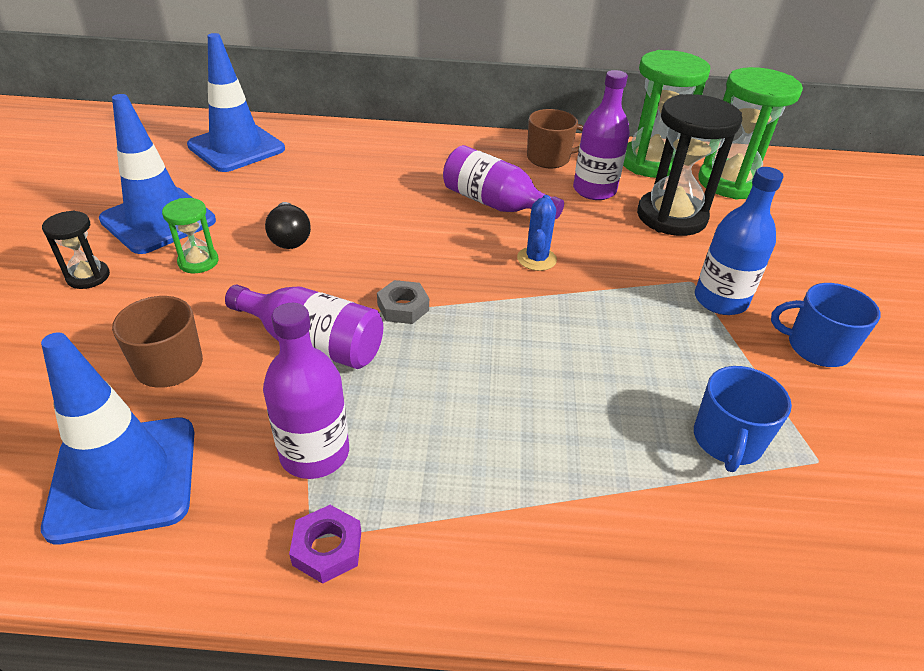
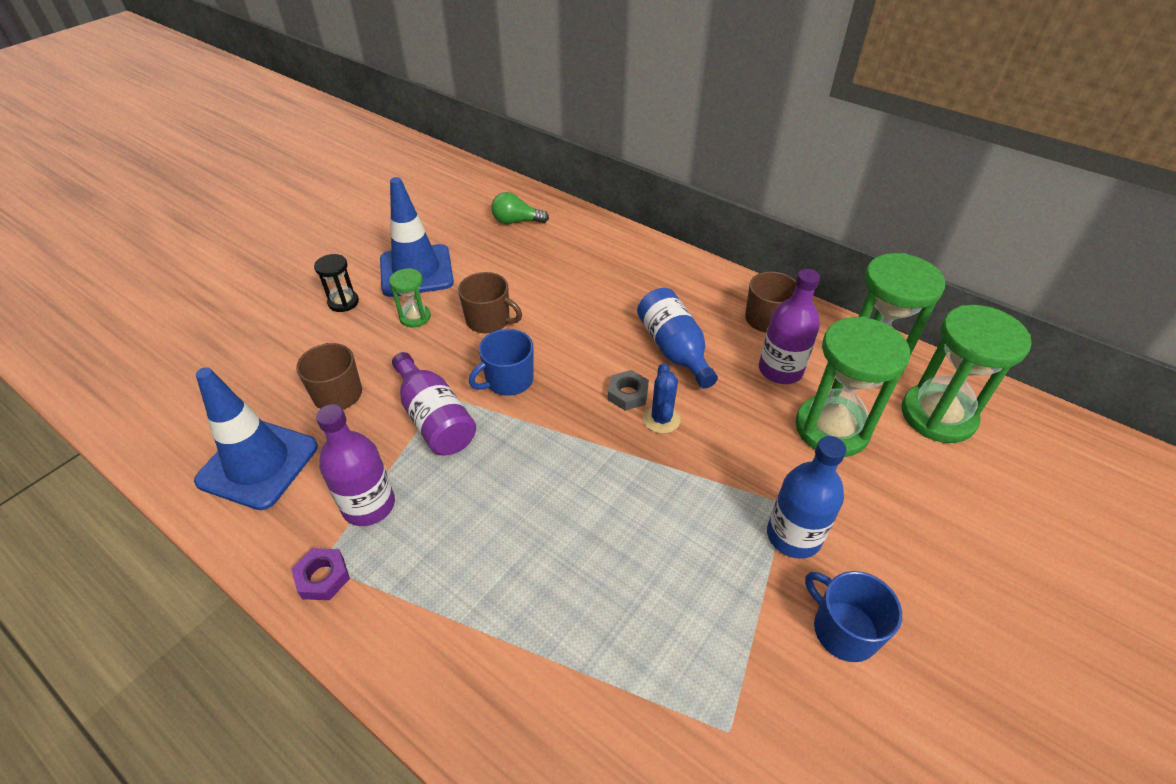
camera: 35 degrees right, 5 degrees up
blue traffic cone [187,33,285,172] -> green light bulb [491,192,549,224]
black light bulb [265,202,311,249] -> brown mug [458,272,522,333]
grey nut [377,280,429,324] -> grey nut moved to [608,370,649,411]
purple bottle [443,145,564,219] -> blue bottle [637,288,718,389]
blue cactus [517,195,557,271] -> blue cactus turned 45 degrees counterclockwise [643,363,681,434]
black hourglass [637,94,742,236] -> green hourglass [795,317,910,457]
blue mug [694,366,792,472] -> blue mug moved to [469,329,533,396]

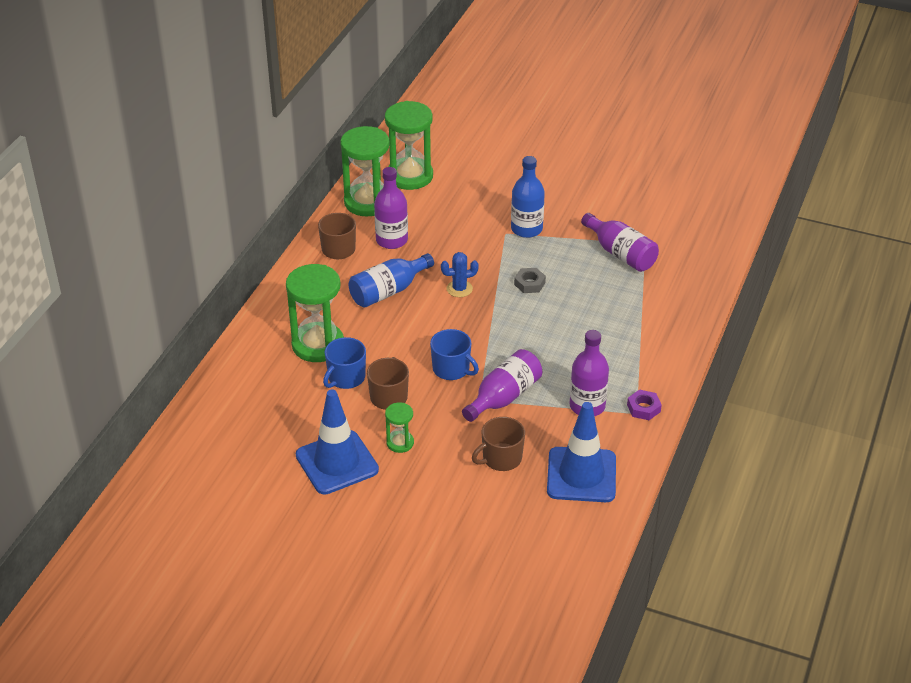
camera: 105 degrees left, 5 degrees down
black hourglass [314,254,359,312] -> none
green light bulb [491,192,549,224] -> none
grey nut [608,370,649,411] -> grey nut moved to [514,268,546,293]
green hourglass [795,317,910,457] -> green hourglass moved to [286,264,344,362]
blue mug [805,571,902,662] -> blue mug moved to [323,337,366,389]
none -> purple bottle [581,213,659,272]

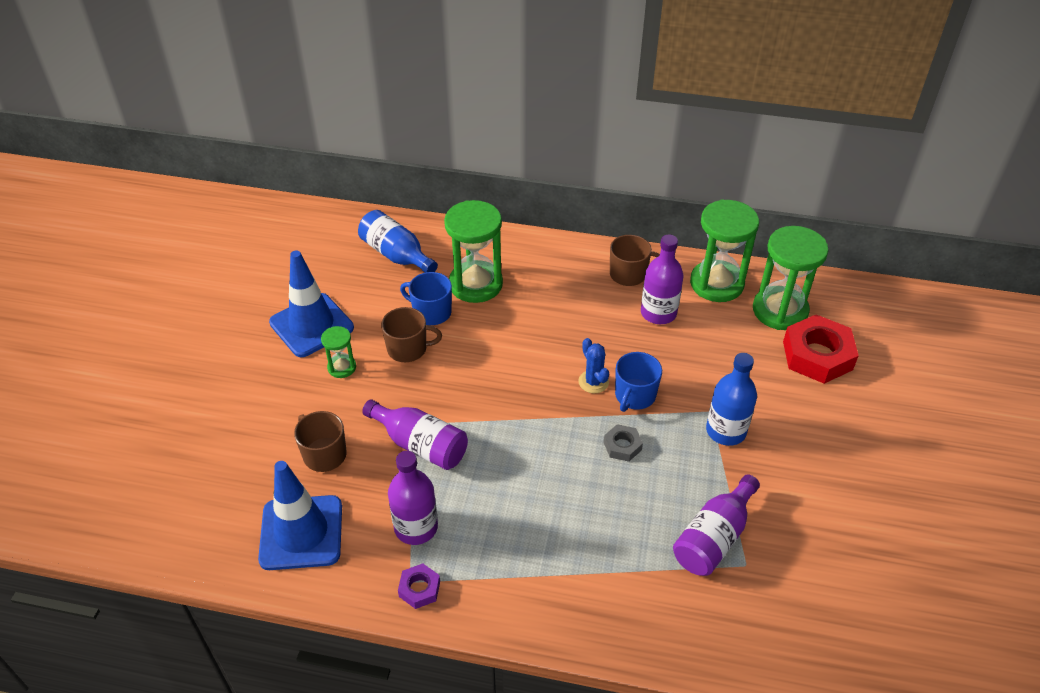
camera: 80 degrees right, 5 degrees up
blue bottle [349,253,434,308] -> blue bottle moved to [358,210,438,273]
blue mug [430,329,479,380] -> blue mug moved to [615,352,662,412]
none -> red nut [783,314,859,384]

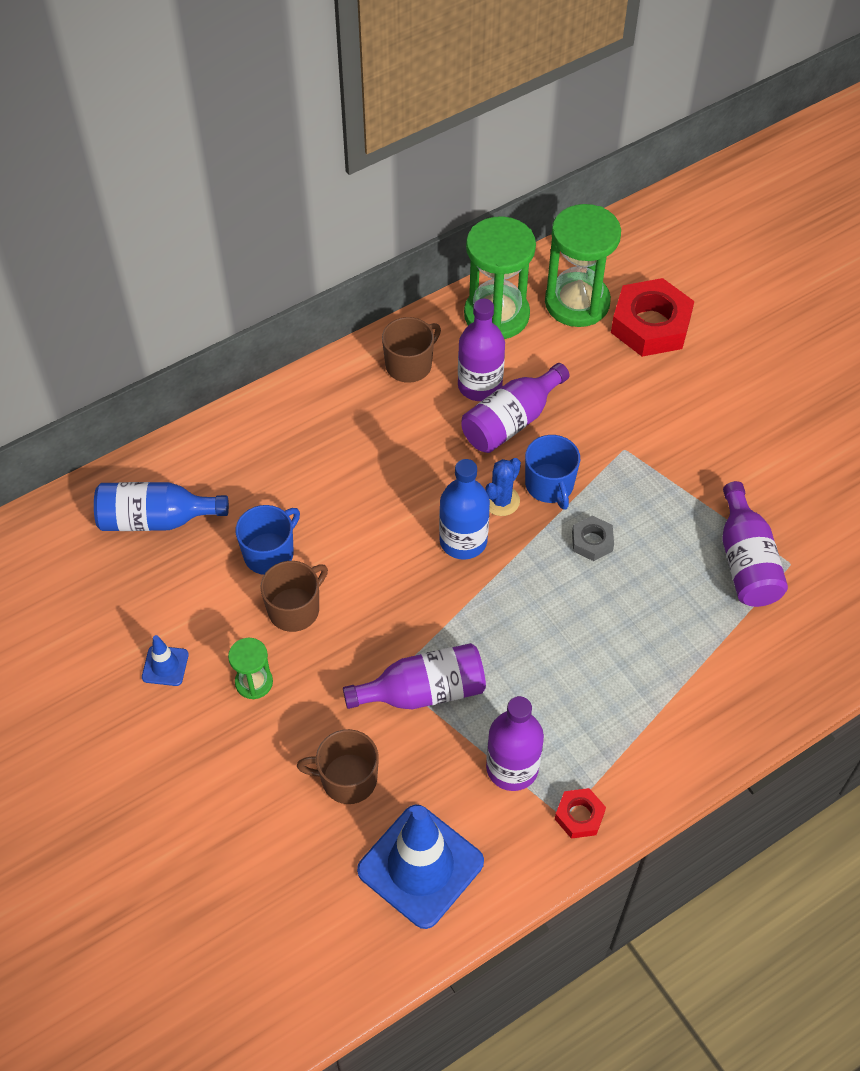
camera: 45 degrees left, 10 degrees up
blue traffic cone [269,250,354,357] -> blue traffic cone [142,635,189,686], size x0.45
purple nut [398,563,440,609] -> red nut [555,788,606,839]
blue mug [400,272,452,325] -> blue mug turned 150 degrees clockwise [236,505,300,575]
green hourglass [444,200,503,303] -> none
blue cactus [578,338,609,393] -> blue cactus turned 75 degrees counterclockwise [485,458,521,516]
blue bottle [706,353,757,446] -> blue bottle moved to [439,459,490,560]
none -> purple bottle [461,363,570,453]

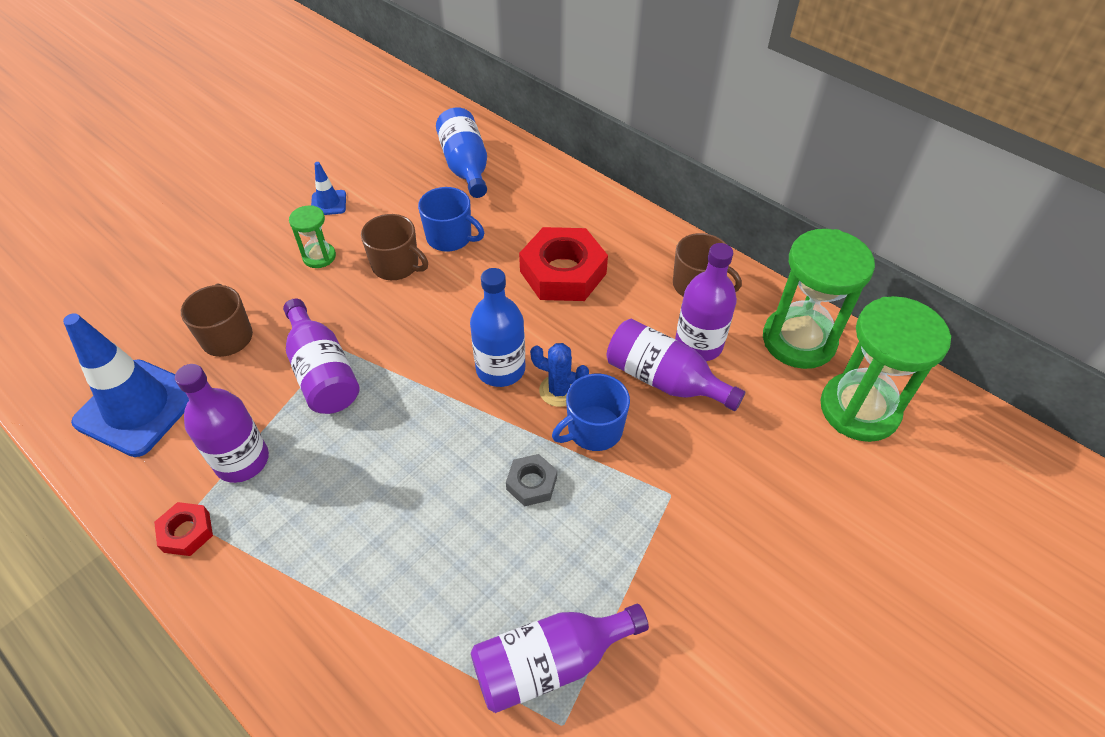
camera: 75 degrees right, 5 degrees down
red nut [611,278,694,357] -> red nut moved to [519,227,608,301]

